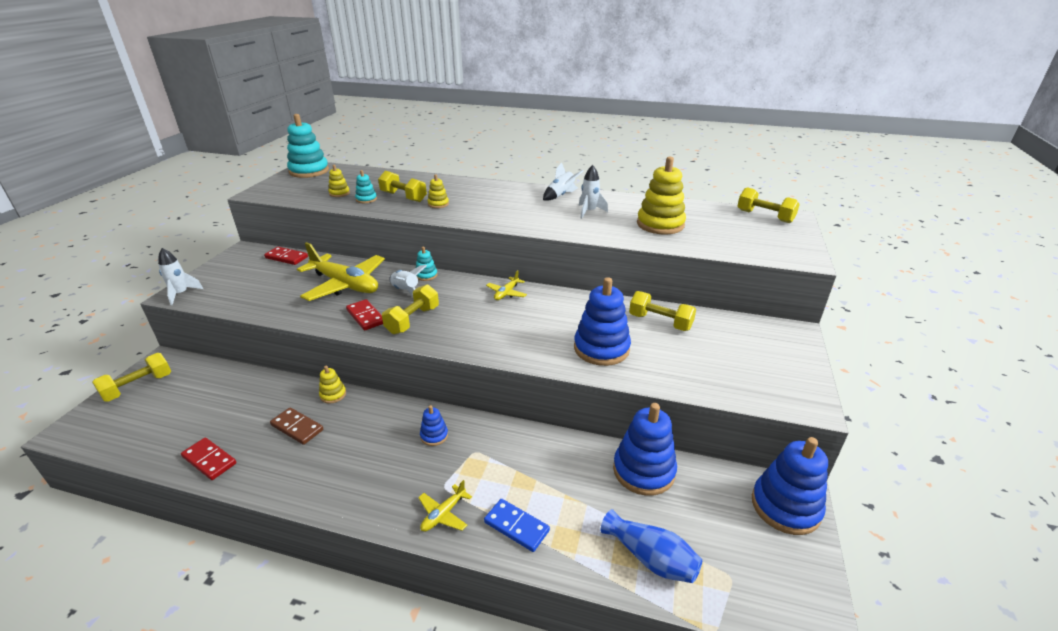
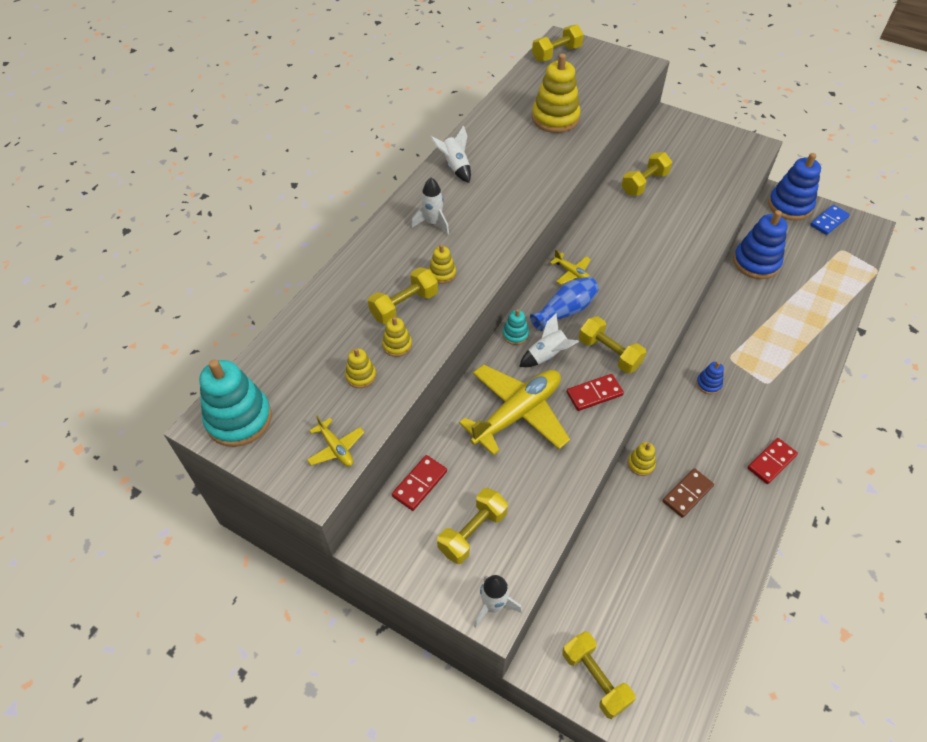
camera: 75 degrees left, 20 degrees up
red domino [181,438,236,480] -> red domino moved to [748,438,798,484]
turquoise stacking toy [355,170,377,203] -> yellow stacking toy [382,317,412,357]
yellow plane [418,480,472,532] -> yellow plane moved to [307,415,365,467]
blue domino [484,499,550,552] -> blue domino moved to [810,205,850,235]
blue stacking toy [574,277,631,366] -> none
white rocket [579,165,608,219] -> white rocket moved to [411,178,449,235]
blue vase [601,509,702,583] -> blue vase moved to [530,277,599,331]
none -> yellow dumbbell [437,488,508,564]

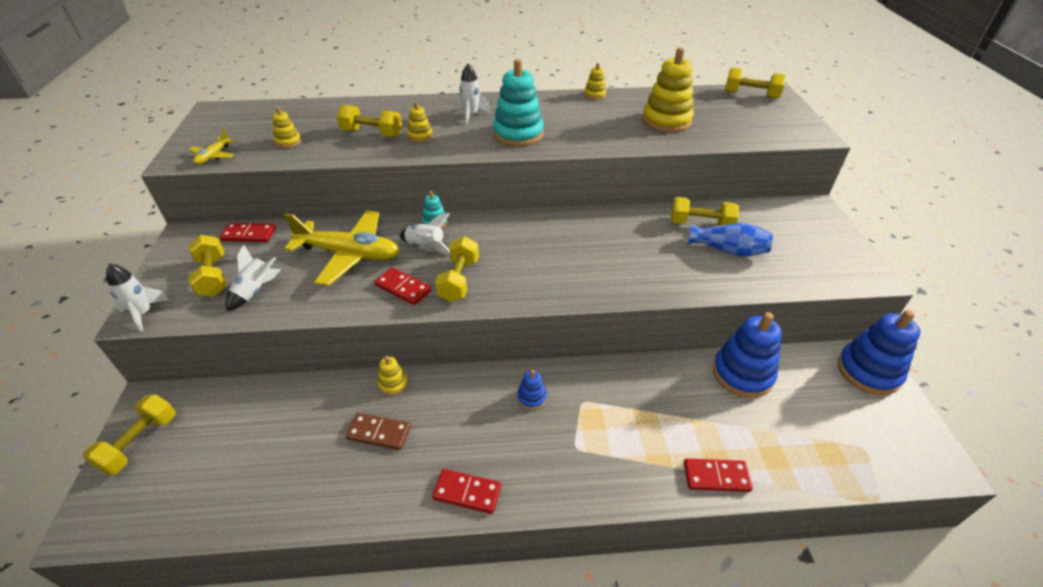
camera: 55 degrees right, 10 degrees down
turquoise stacking toy [199,359,272,447] -> turquoise stacking toy moved to [493,59,544,146]
yellow stacking toy [382,317,412,357] -> yellow stacking toy moved to [584,63,607,100]
white rocket [431,125,471,183] -> white rocket moved to [226,244,281,312]
yellow dumbbell [437,488,508,564] -> yellow dumbbell turned 60 degrees clockwise [189,235,227,297]
blue vase [530,277,599,331] -> blue vase moved to [689,223,773,257]
yellow plane [550,249,591,285] -> none
blue domino [810,205,850,235] -> none
none -> red domino [684,459,753,492]

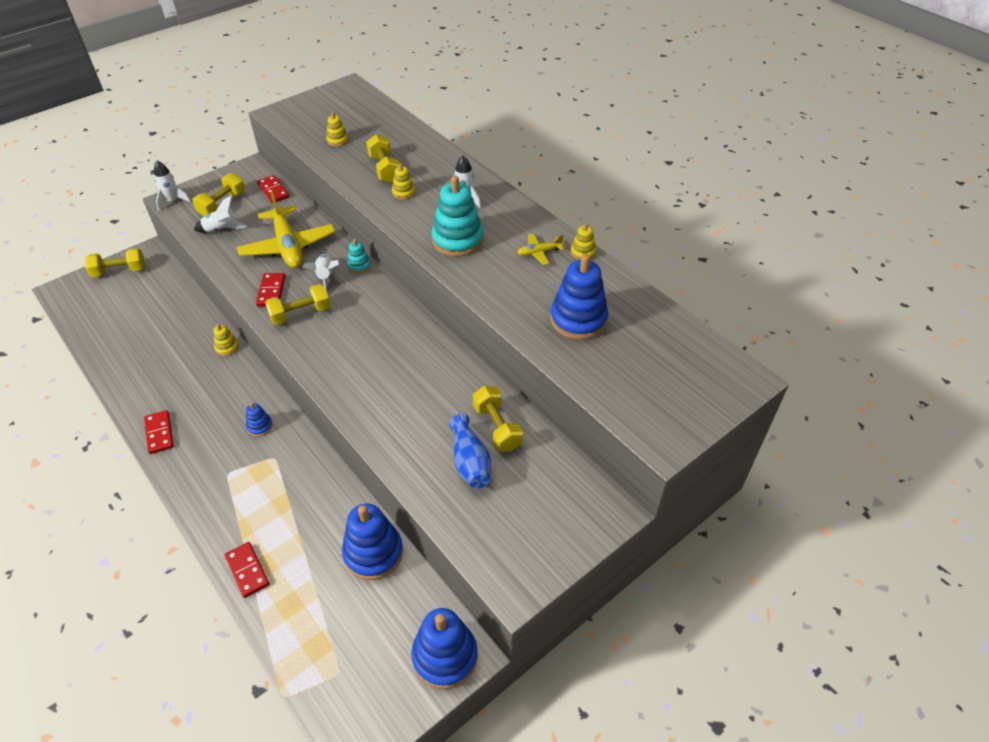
camera: 55 degrees right, 5 degrees up
yellow plane [189,129,235,164] -> yellow plane moved to [517,233,564,265]
brown domino [345,413,411,450] -> none
yellow stacking toy [642,47,694,132] -> blue stacking toy [550,254,608,340]
yellow dumbbell [725,67,786,99] -> none

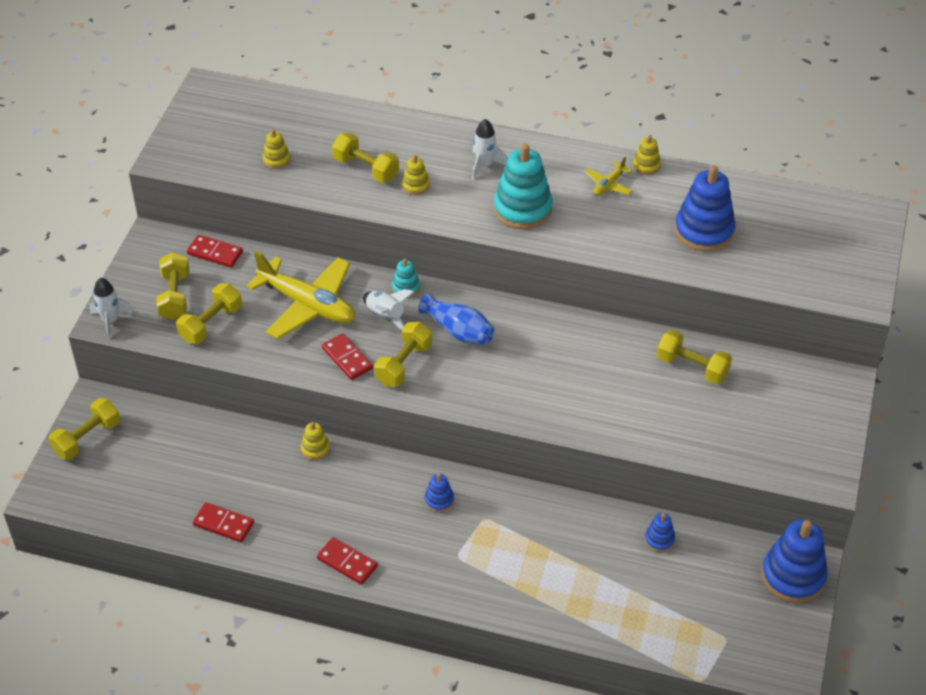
camera: 35 degrees left, 0 degrees up
white rocket [194,195,247,233] -> yellow dumbbell [176,283,242,344]
red domino [225,542,269,598] -> red domino moved to [193,502,254,543]
blue stacking toy [342,504,403,580] -> blue stacking toy [645,513,675,552], size x0.48
blue vase [449,414,491,489] -> blue vase moved to [418,293,495,344]

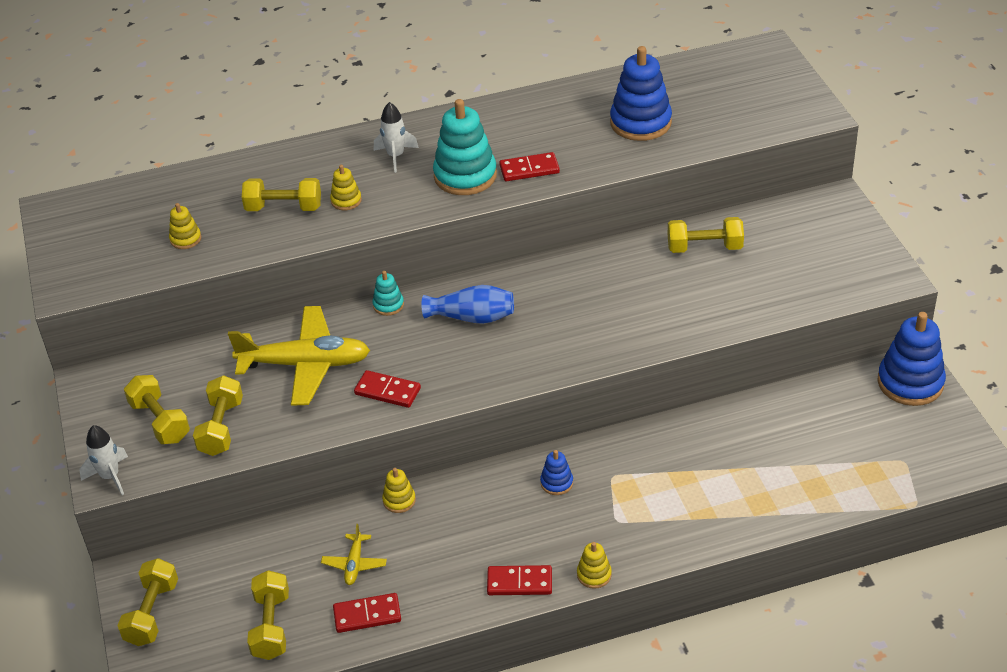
camera: 30 degrees left, 5 degrees down
red domino [187,235,243,268] -> red domino moved to [499,152,560,181]
white rocket [363,289,414,330] -> none
yellow dumbbell [374,322,432,387] -> yellow dumbbell moved to [247,570,289,660]
yellow plane [585,157,633,196] -> yellow plane moved to [321,524,387,585]
yellow stacking toy [633,135,661,175] -> yellow stacking toy moved to [577,542,612,589]
blue stacking toy [645,513,675,552] -> none

